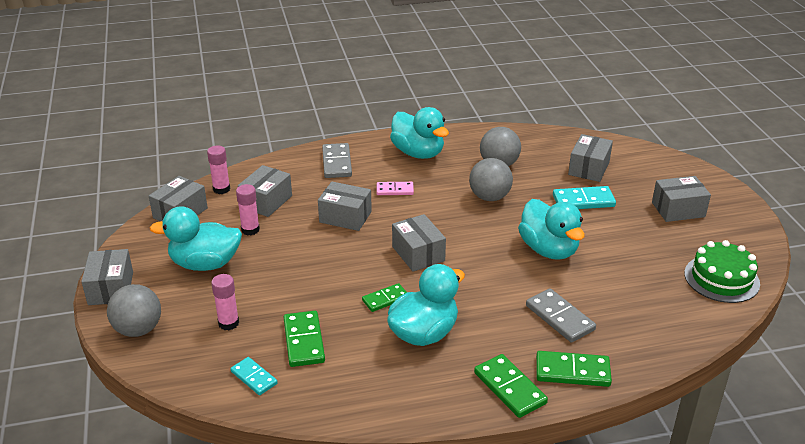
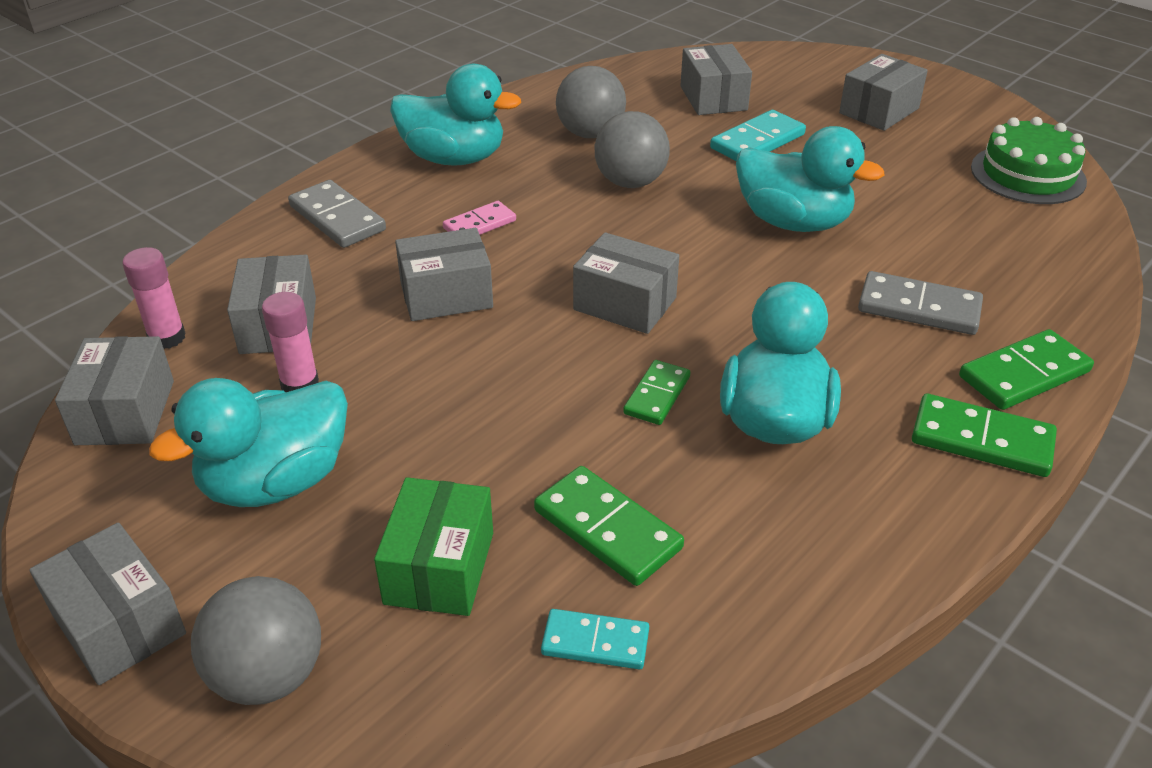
camera: 35 degrees left, 5 degrees up
pink glue stick [211,274,239,330] -> green box [374,477,493,616]

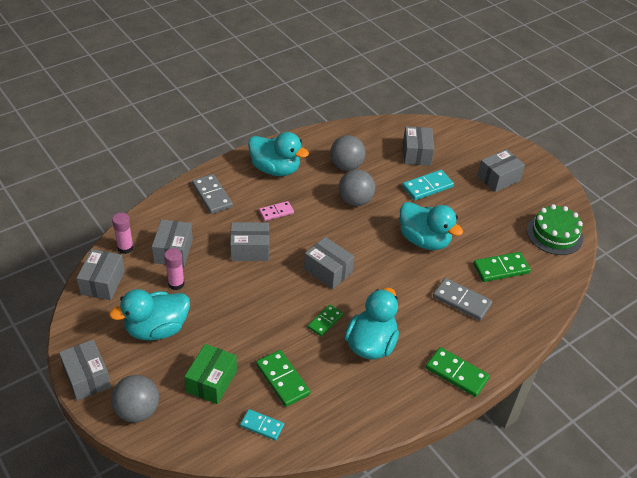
camera: 10 degrees right, 5 degrees up
green domino [959,329,1094,410] -> green domino moved to [473,252,531,282]

